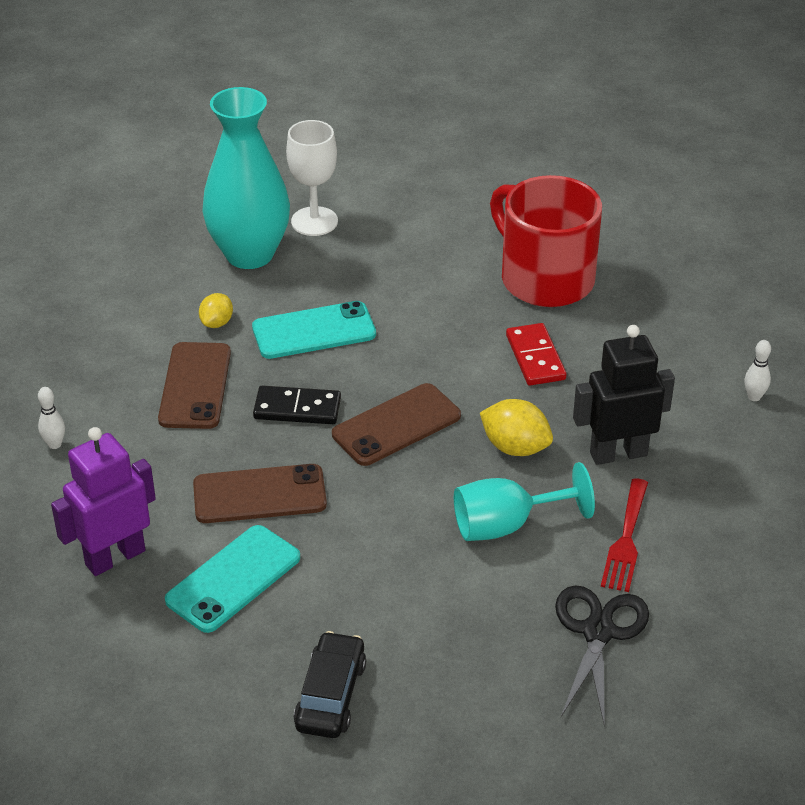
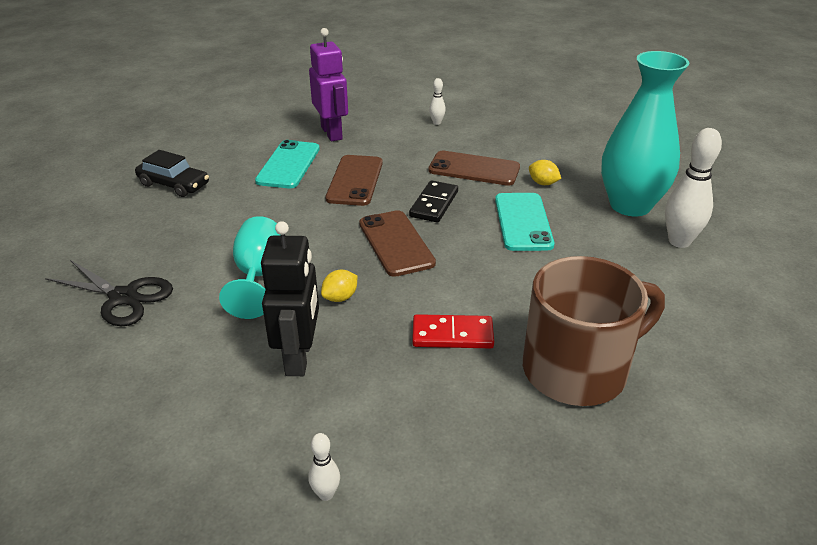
camera: 105 degrees right, 5 degrees down
turquoise phone [165,525,300,633] -> turquoise phone turned 45 degrees clockwise [255,140,320,188]
white goblet [286,120,338,236] -> white bowling pin [665,128,722,248]
yellow lemon [480,399,553,456] -> yellow lemon [321,270,357,302], size x0.63
red mug [490,175,602,307] -> brown mug [523,256,665,406]
red fork [601,478,648,592] -> none

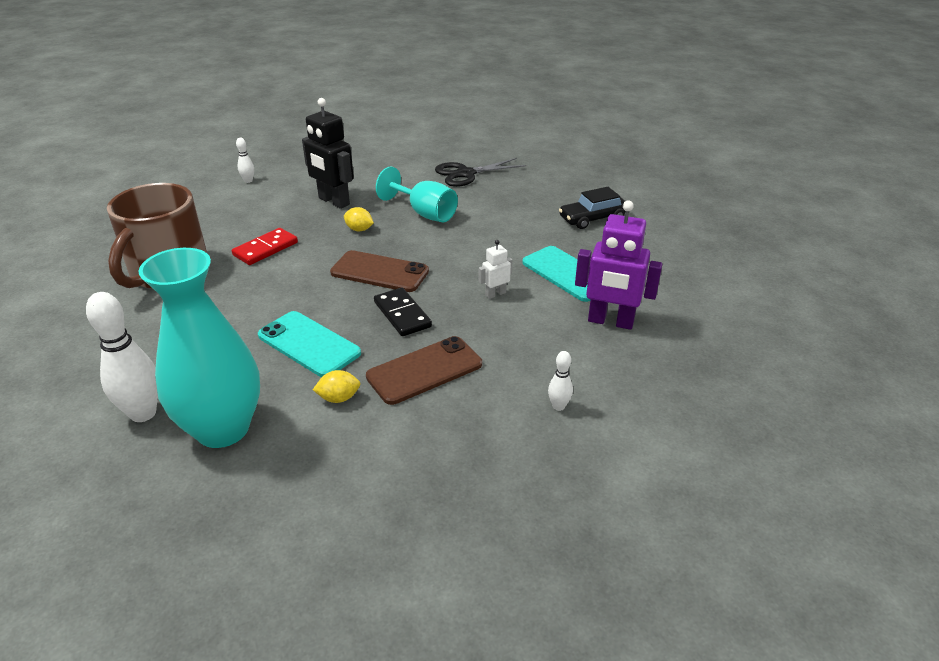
camera: 130 degrees right, 0 degrees up
yellow lemon [321,270,357,302] -> yellow lemon turned 60 degrees counterclockwise [344,207,374,231]
brown phone [325,155,383,206] -> white robot [479,240,513,299]

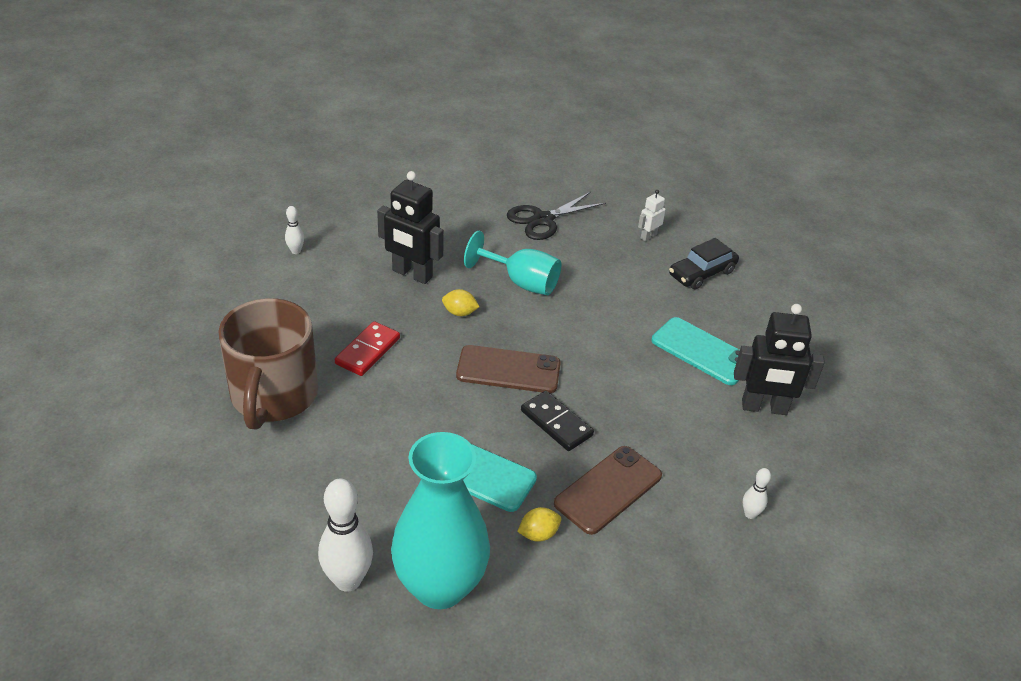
camera: 15 degrees left, 5 degrees up
white robot [479,240,513,299] -> white robot moved to [638,190,666,241]
purple robot [575,200,663,330] -> black robot [734,304,825,415]

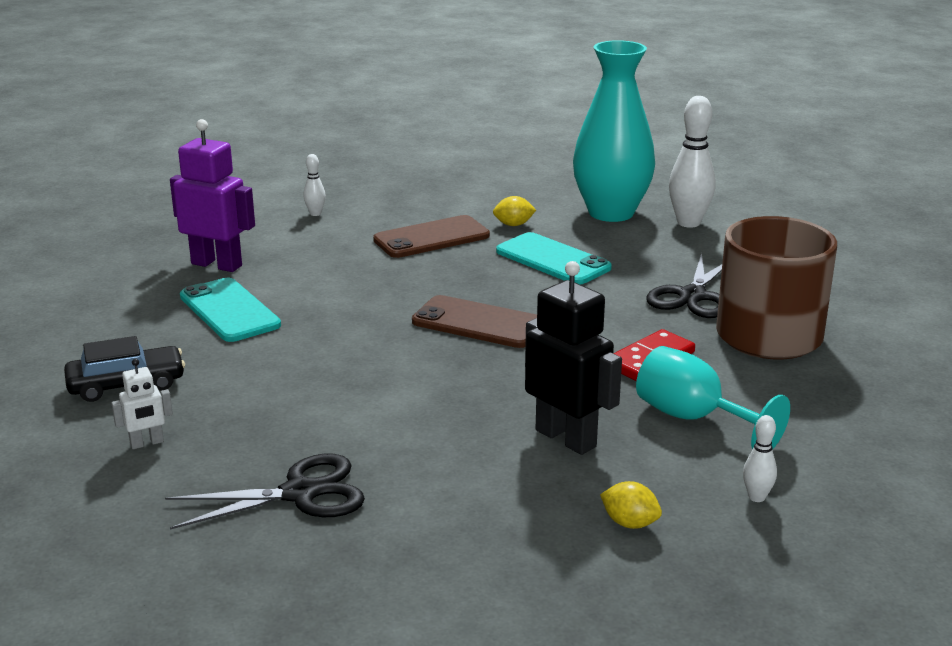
camera: 160 degrees left, 15 degrees down
yellow lemon [442,289,480,316] -> yellow lemon moved to [600,481,662,529]
turquoise goblet [464,231,561,295] -> turquoise goblet moved to [636,346,790,450]
black domino [521,391,594,451] -> none
black robot [734,304,825,415] -> purple robot [170,119,255,272]
none -> black scissors [646,253,722,318]

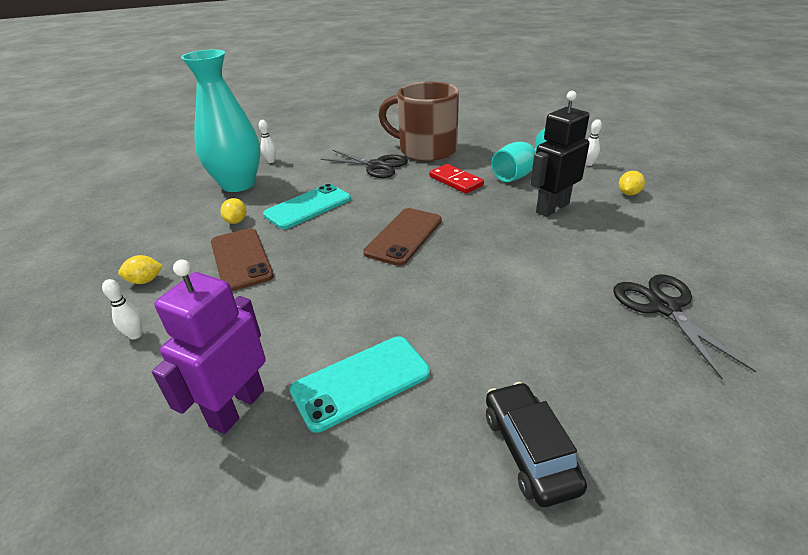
camera: 85 degrees left, 10 degrees up
white robot [112,359,173,449] -> none
white bowling pin [669,96,715,228] -> white bowling pin [259,120,276,163], size x0.49
none -> yellow lemon [118,255,163,284]

